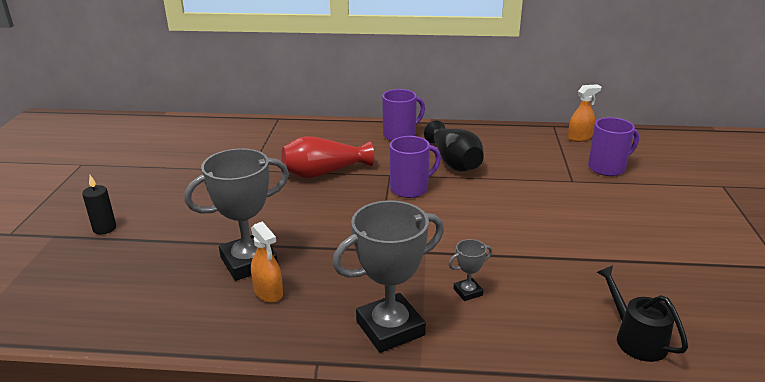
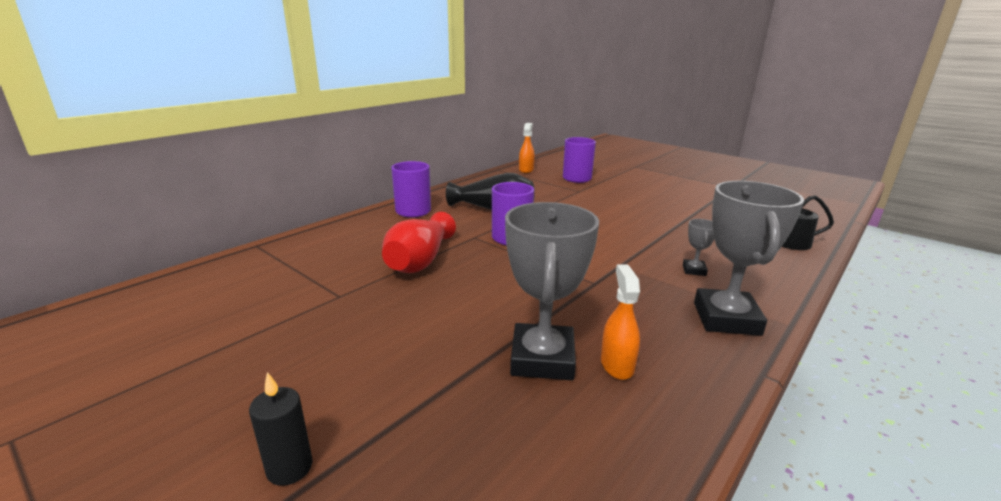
camera: 55 degrees left, 5 degrees down
orange spray bottle [251,221,283,303] -> orange spray bottle turned 90 degrees counterclockwise [601,264,640,380]

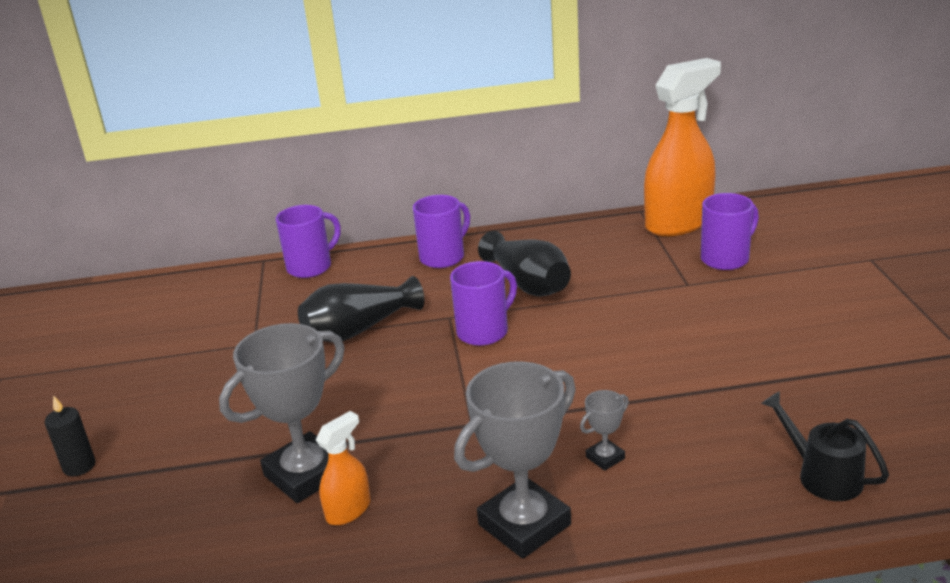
camera: 45 degrees right, 5 degrees up
red vase [382,212,456,273] -> black vase [298,276,424,342]
orange spray bottle [519,123,535,173] -> orange spray bottle [644,58,721,236], size x2.21
none -> purple mug [276,205,341,278]

